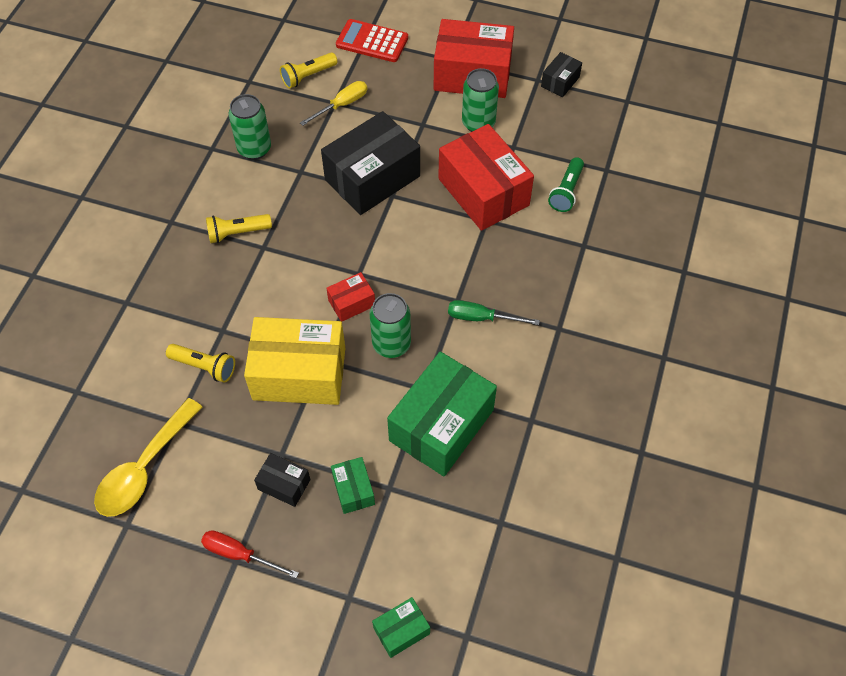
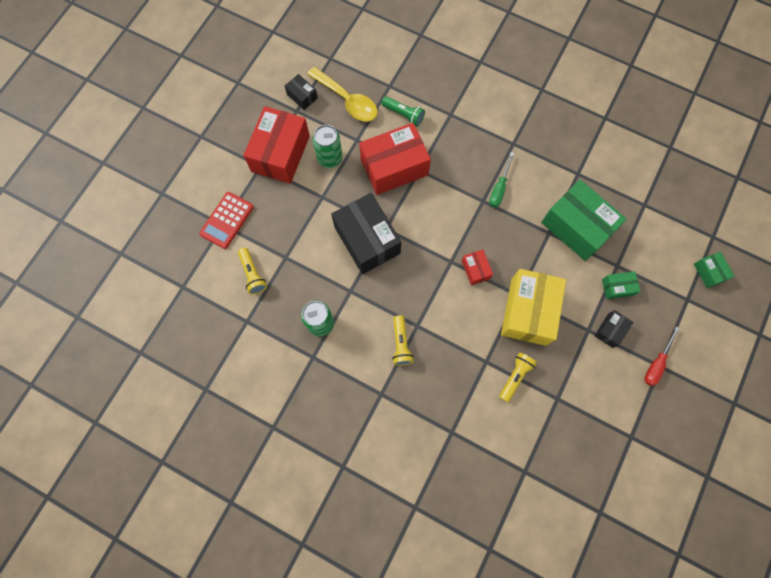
camera: 80 degrees left, 15 degrees up
yellow spoon [94,398,202,517] -> yellow spoon moved to [307,67,378,122]
yellow screwdriver [300,81,367,126] -> none
green can [370,293,411,358] -> none

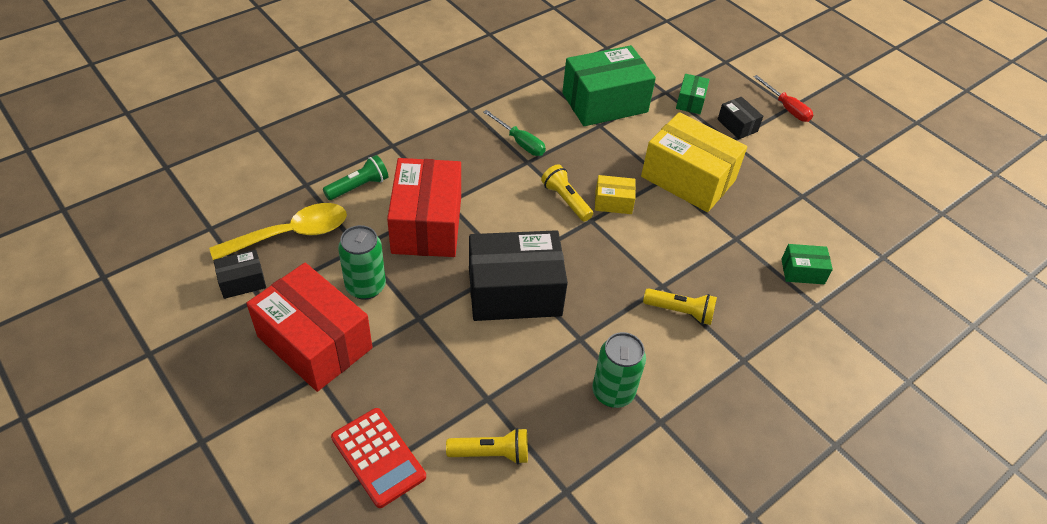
camera: 70 degrees left, 25 degrees down
red box [462,249,493,285] -> yellow box [595,175,636,214]
yellow flashlight [499,352,537,402] -> yellow flashlight moved to [541,164,593,222]
green box [694,252,735,288] -> green box moved to [781,244,833,284]

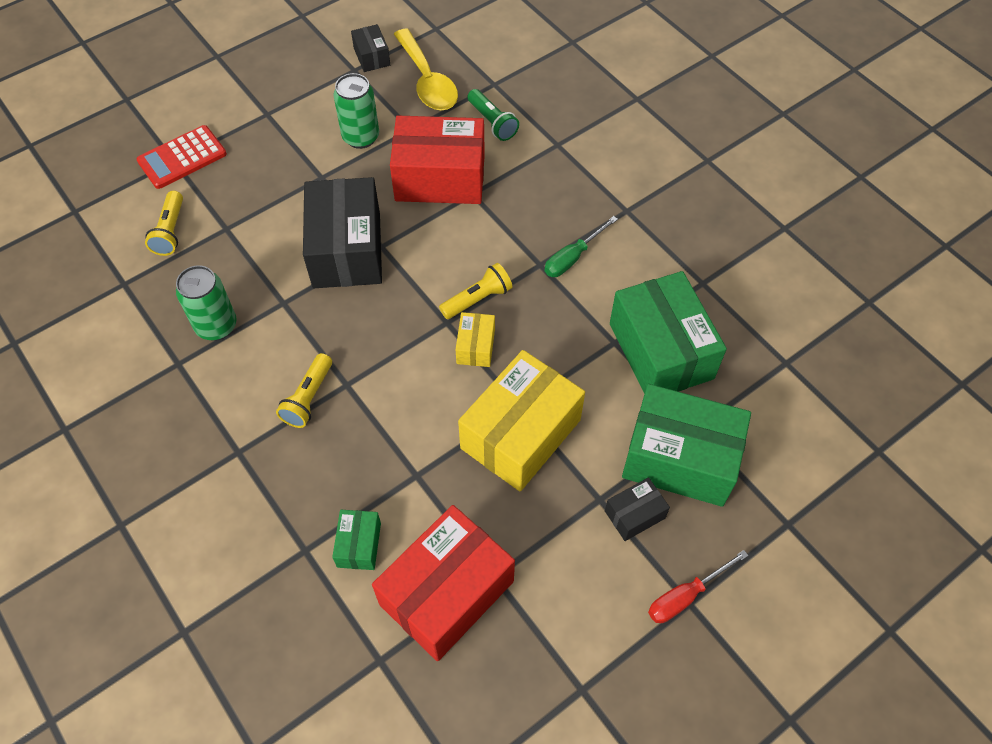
camera: 95 degrees right, 10 degrees up
red box [246,263,373,392] -> red box moved to [372,505,515,661]
green box [676,74,710,114] -> green box [622,384,751,507], size x2.15

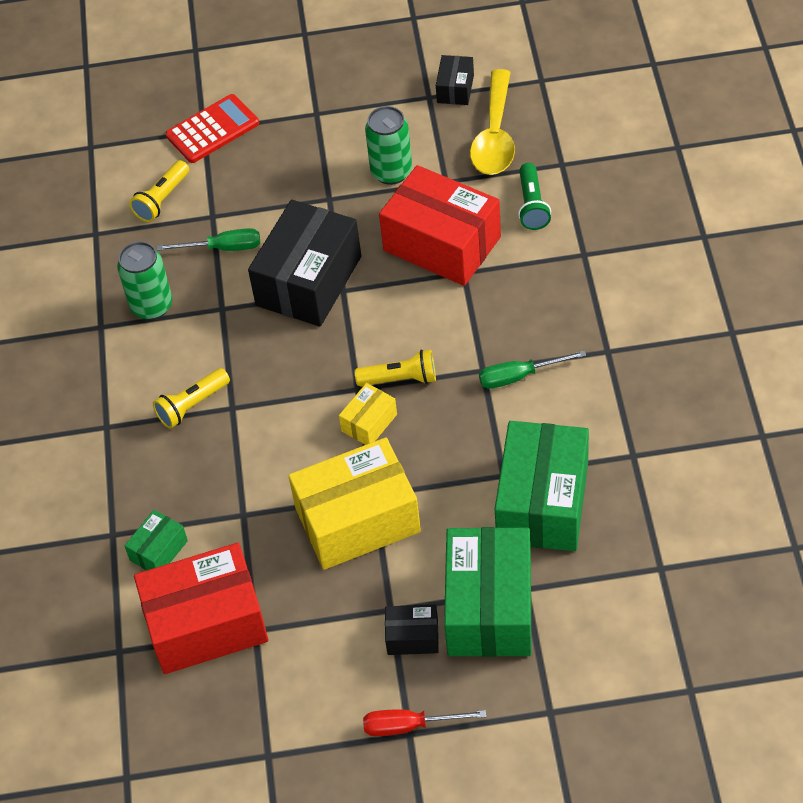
camera: 35 degrees right, 5 degrees down
red calculator [136,125,227,189] -> red calculator turned 150 degrees clockwise [166,94,259,163]
green box [622,384,751,507] -> green box turned 45 degrees clockwise [444,527,531,657]
none -> green screwdriver [157,228,260,251]

